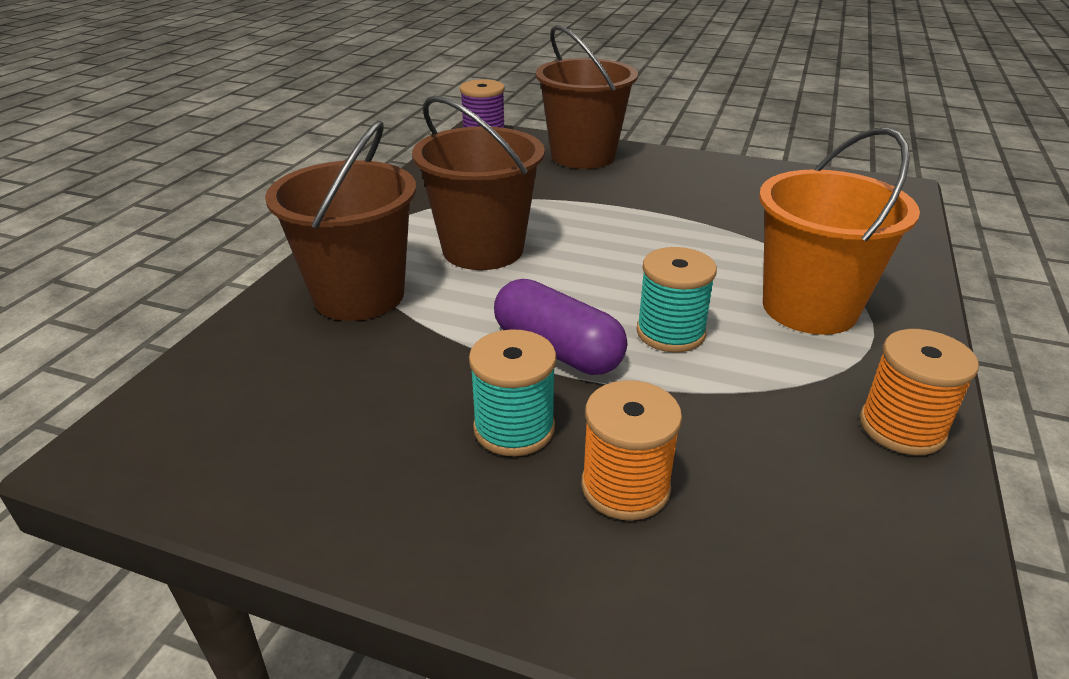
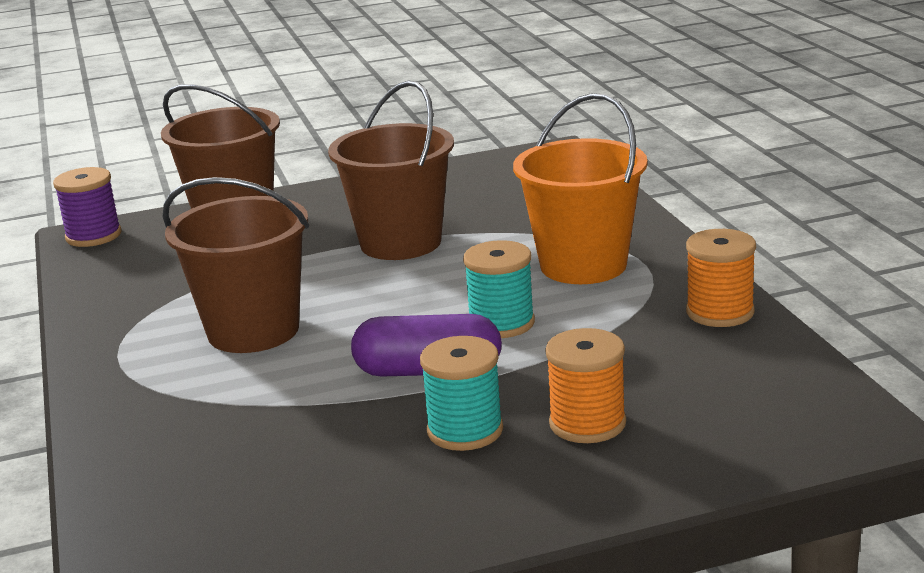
camera: 35 degrees left, 10 degrees down
brown bucket [265,121,416,321] -> brown bucket moved to [328,80,454,260]

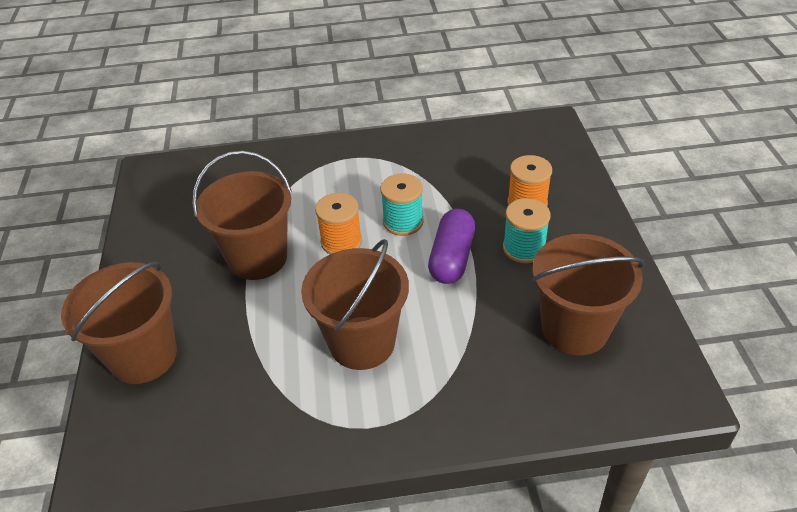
camera: 80 degrees left, 20 degrees up
purple spool [53,167,122,247] -> none
orange bucket [513,93,648,284] -> none
orange spool [686,229,756,327] -> orange spool moved to [315,193,362,254]
none -> brown bucket [532,234,645,356]

